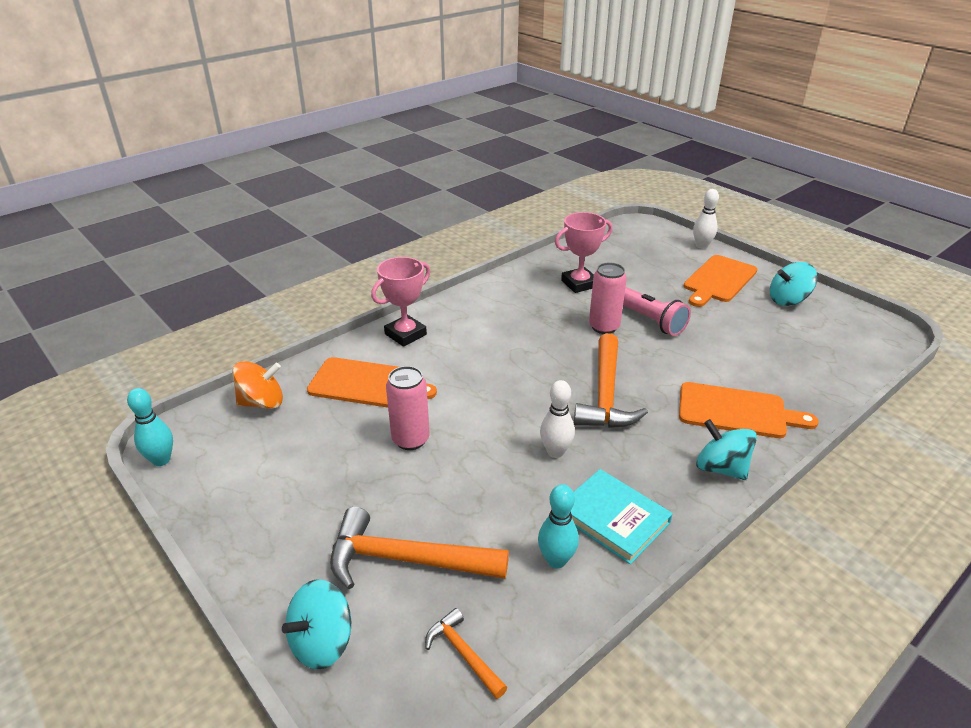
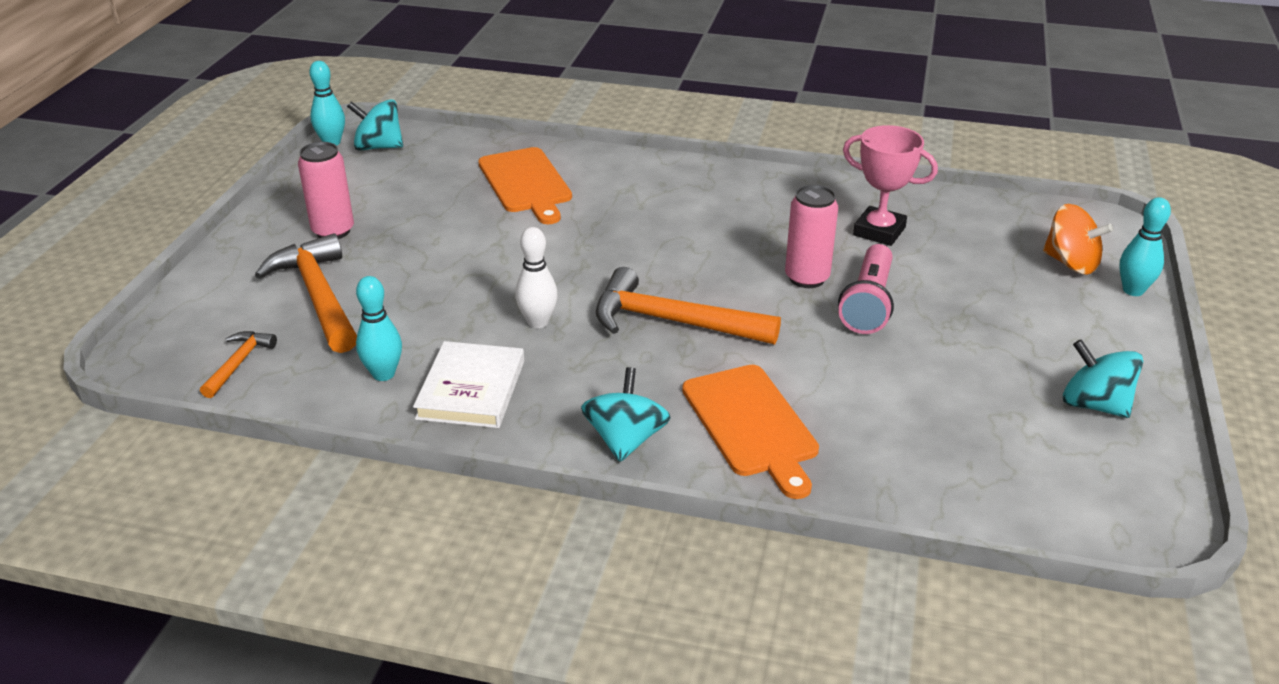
camera: 55 degrees right, 0 degrees up
orange spinning top [232,361,283,409] -> orange spinning top moved to [1043,204,1114,275]
turquoise spinning top [282,579,351,670] -> turquoise spinning top moved to [347,99,403,151]
pink trophy [371,257,431,347] -> none
pink can [386,366,430,450] -> pink can moved to [298,142,354,239]
turquoise book [571,469,673,564] -> white book [413,341,524,428]
orange hammer [574,333,648,428] -> orange hammer turned 45 degrees clockwise [596,267,781,344]
orange cutting board [684,255,757,307] -> none
white bowling pin [693,189,719,249] -> turquoise bowling pin [1119,197,1171,296]

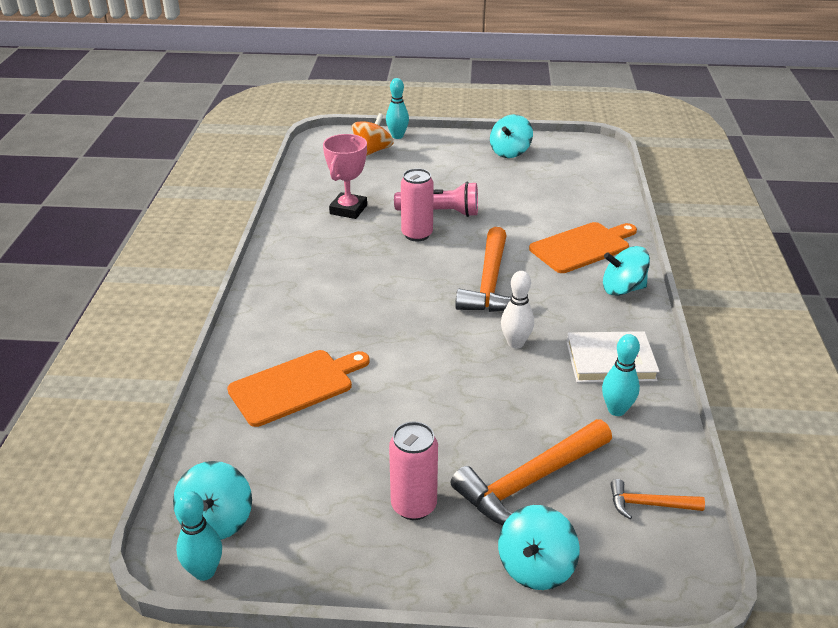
camera: 100 degrees left, 0 degrees up
none -> turquoise spinning top [498,505,579,590]

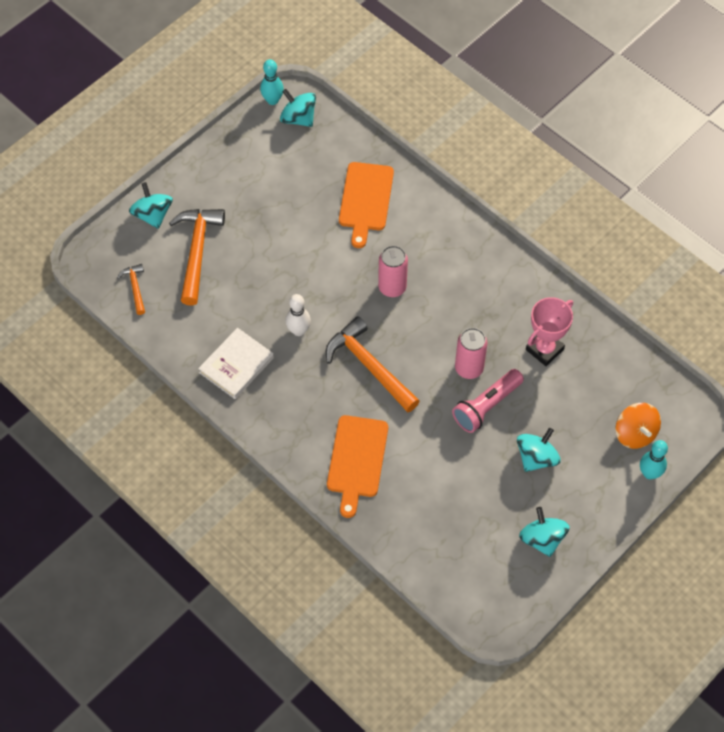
camera: 130 degrees right, 25 degrees up
pink trophy [323,134,367,219] -> pink trophy turned 75 degrees clockwise [526,297,573,366]
pink can [389,422,438,520] -> pink can moved to [378,246,408,297]
turquoise bowling pin [602,334,640,416] -> none
turquoise spinning top [603,246,650,296] -> turquoise spinning top moved to [517,428,560,472]
orange hammer [610,479,705,519] -> orange hammer turned 60 degrees counterclockwise [117,264,145,315]

